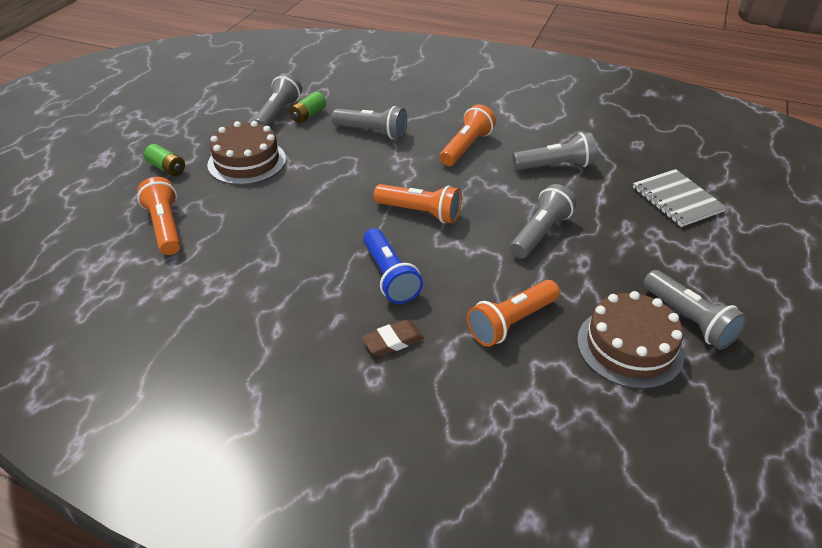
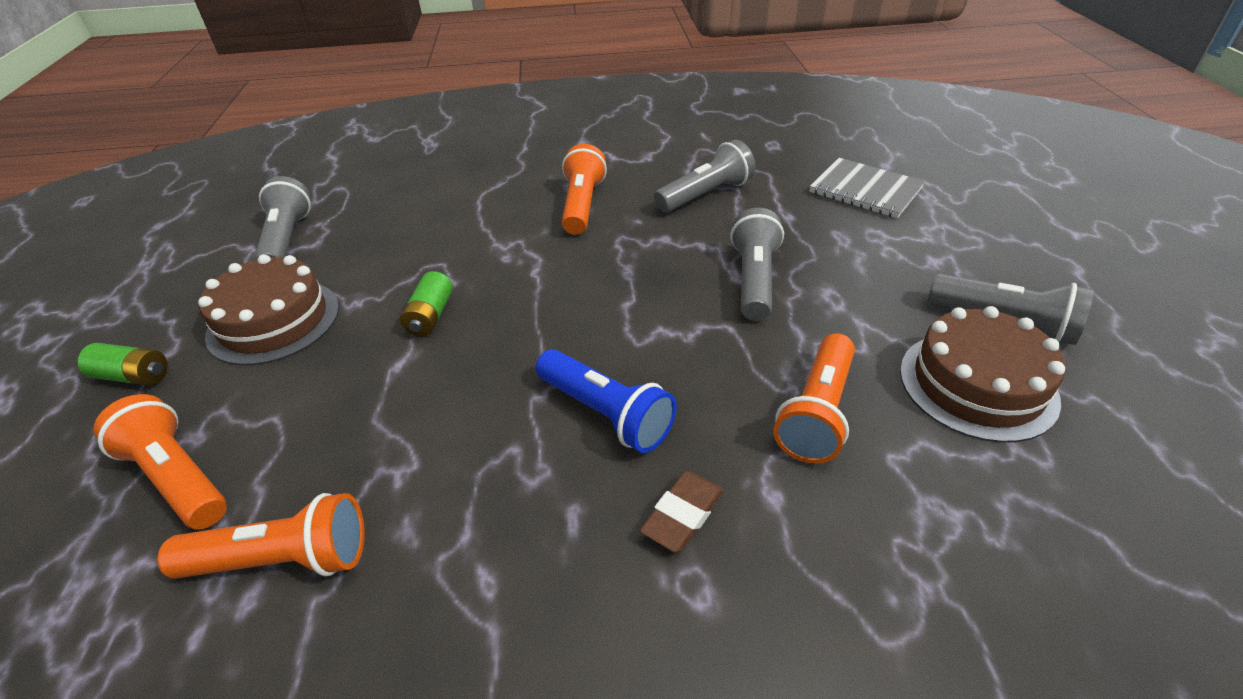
camera: 25 degrees left, 0 degrees up
green battery [290,92,326,123] -> green battery moved to [400,271,453,336]
grey flashlight [331,106,407,139] -> none
orange flashlight [374,184,462,223] -> orange flashlight moved to [158,493,365,579]

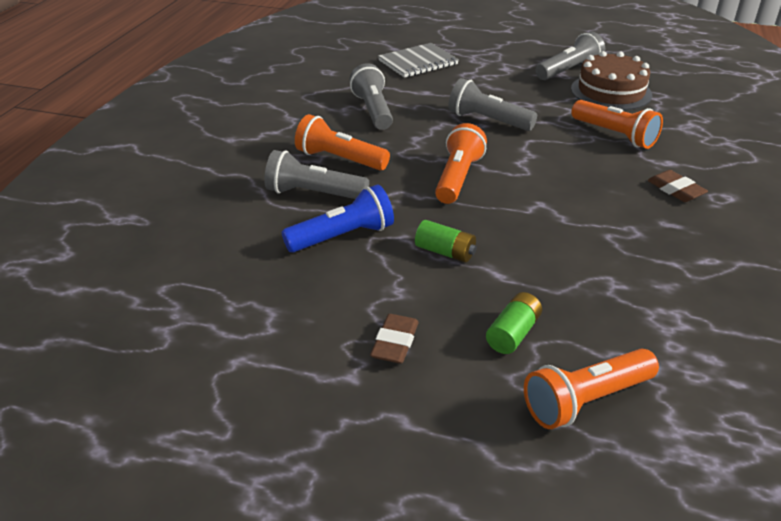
camera: 70 degrees left, 5 degrees down
green battery [78,343,168,386] -> green battery moved to [486,292,542,354]
orange flashlight [158,493,365,579] -> orange flashlight moved to [435,123,487,204]
brown cake [198,254,339,366] -> brown eraser [370,314,419,364]
grey flashlight [254,176,311,260] -> grey flashlight moved to [264,150,369,199]
blue flashlight [536,349,677,453] -> blue flashlight moved to [282,185,394,253]

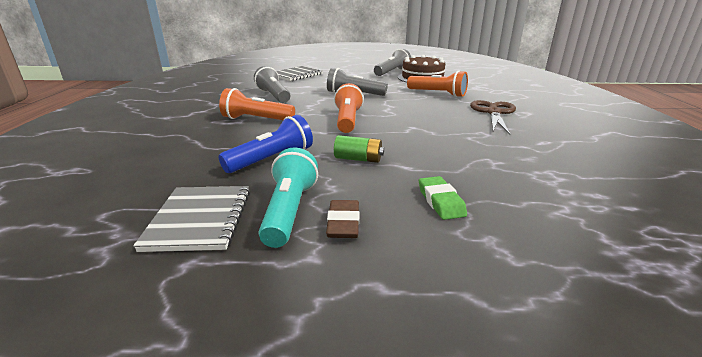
camera: 15 degrees left, 10 degrees down
grey flashlight [264,150,369,199] -> none
green battery [486,292,542,354] -> green eraser [419,176,467,220]
orange flashlight [524,349,659,429] -> none
brown eraser [647,170,708,202] -> brown scissors [470,100,516,135]
none -> grey notebook [133,186,250,252]
none -> turquoise flashlight [259,147,318,248]

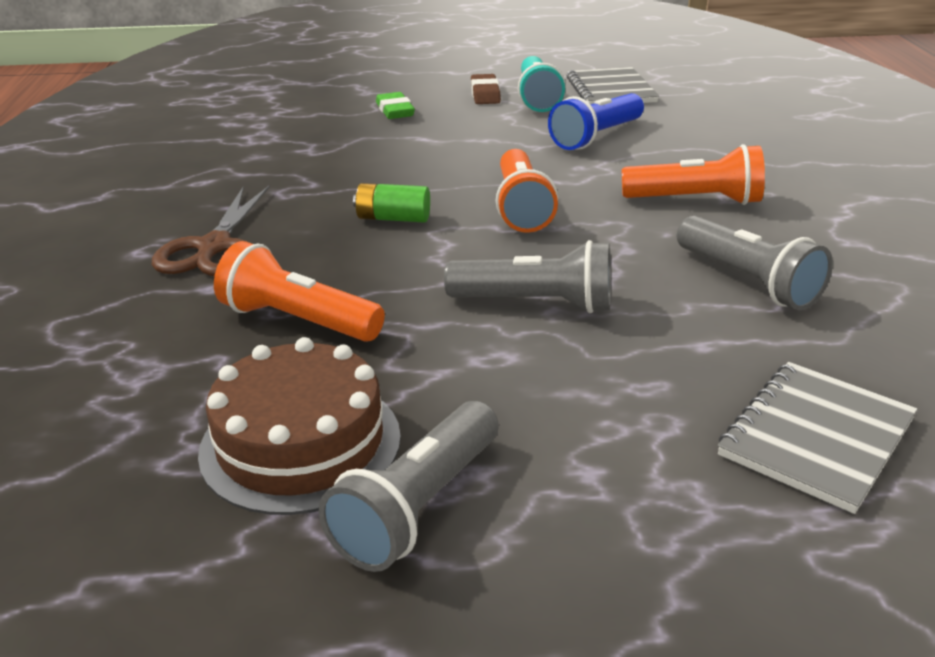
camera: 175 degrees right, 5 degrees up
green battery [334,135,384,163] -> green battery moved to [353,183,430,223]

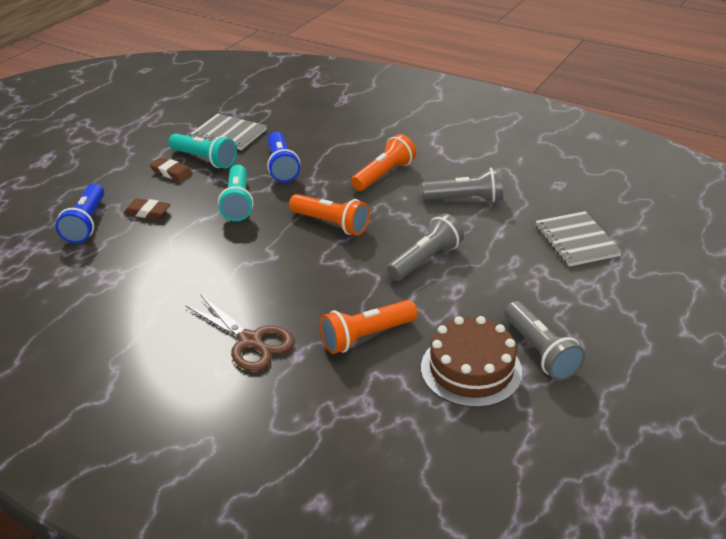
camera: 55 degrees left, 5 degrees up
green battery [353,183,430,223] -> none
green eraser [376,92,415,119] -> brown eraser [124,198,171,219]
none -> blue flashlight [55,183,104,243]
none -> turquoise flashlight [218,165,254,221]

